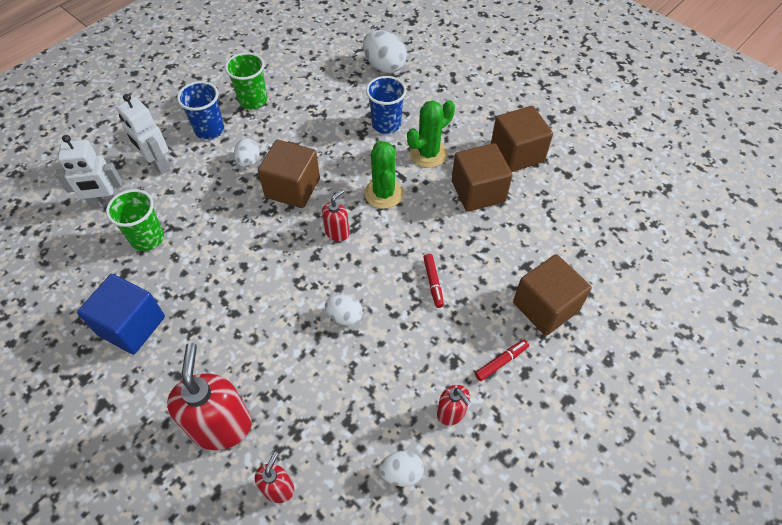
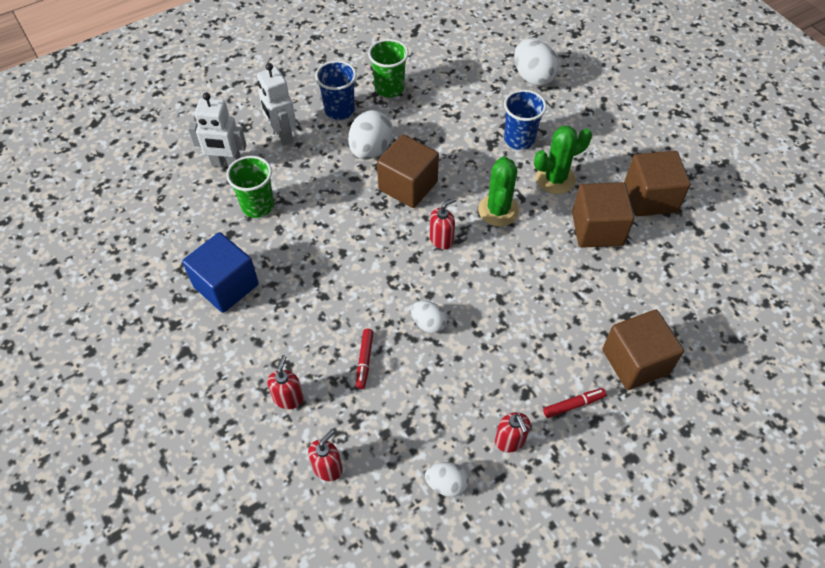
camera: 15 degrees right, 0 degrees up
red soap dispenser [167,343,252,450] -> red soap dispenser [267,355,304,409], size x0.52
white egg [234,138,260,168] -> white egg [348,110,393,160], size x1.66
red marker [423,254,444,308] -> red marker moved to [356,329,373,389]

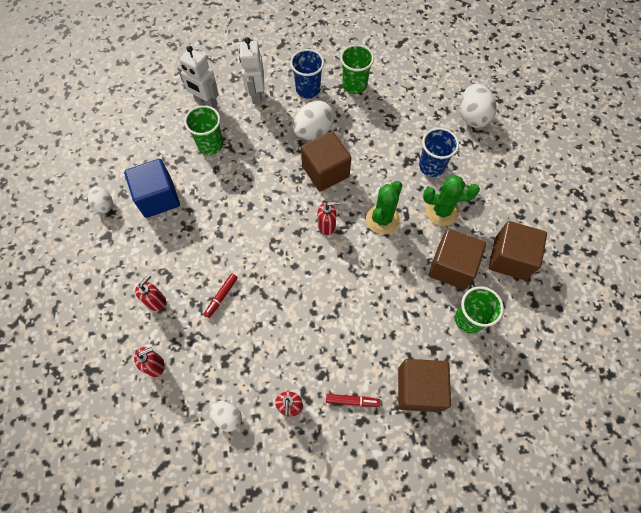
camera: 25 degrees right, 10 degrees up
white egg [411,301,447,334] -> white egg moved to [88,186,113,214]
none -> green cup [455,286,504,334]

